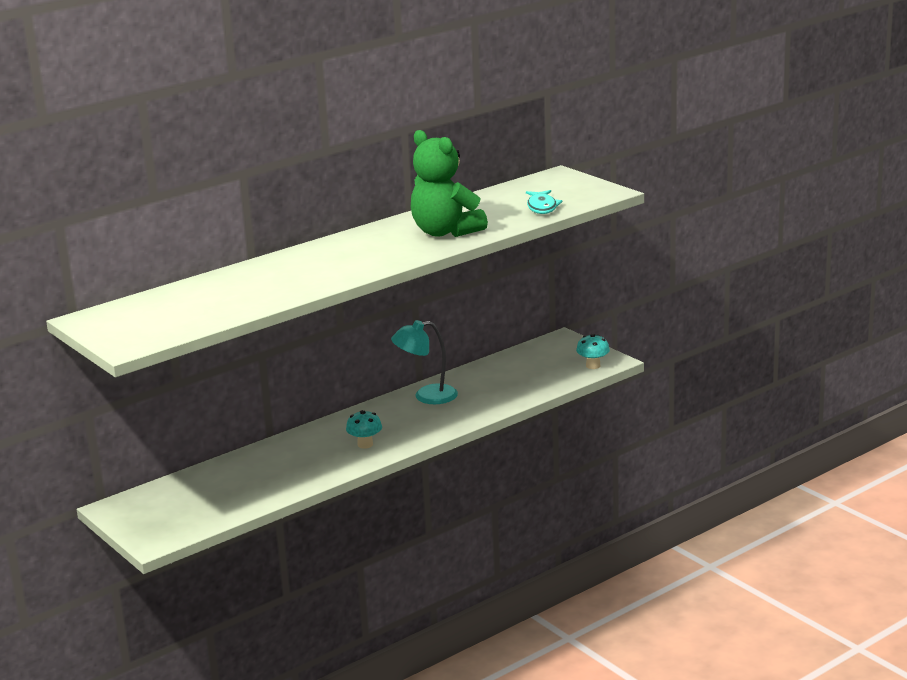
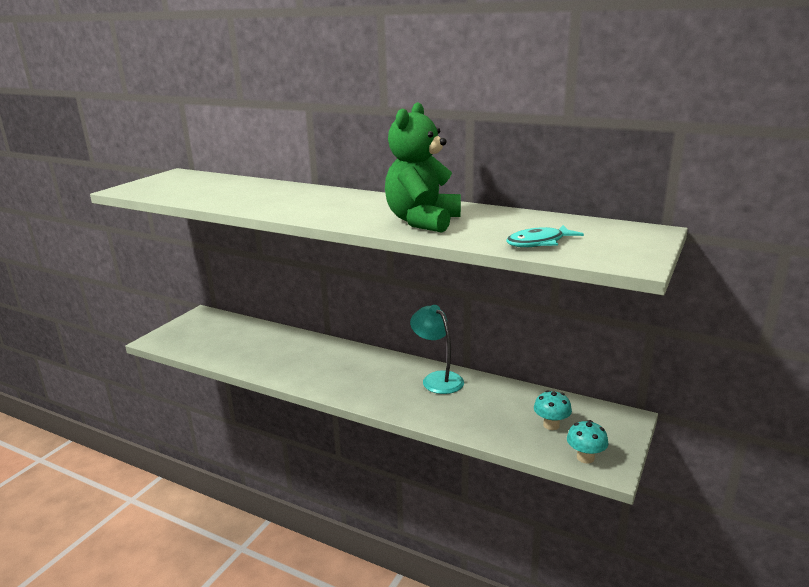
camera: 65 degrees right, 0 degrees up
turquoise mushroom [346,410,382,449] -> turquoise mushroom moved to [534,390,572,430]

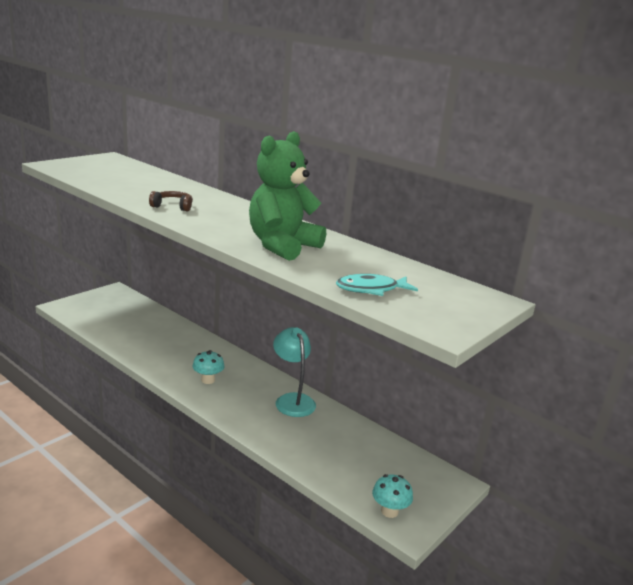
camera: 10 degrees right, 0 degrees up
turquoise mushroom [534,390,572,430] -> turquoise mushroom moved to [192,350,224,384]
none -> brown headphones [149,191,193,212]

